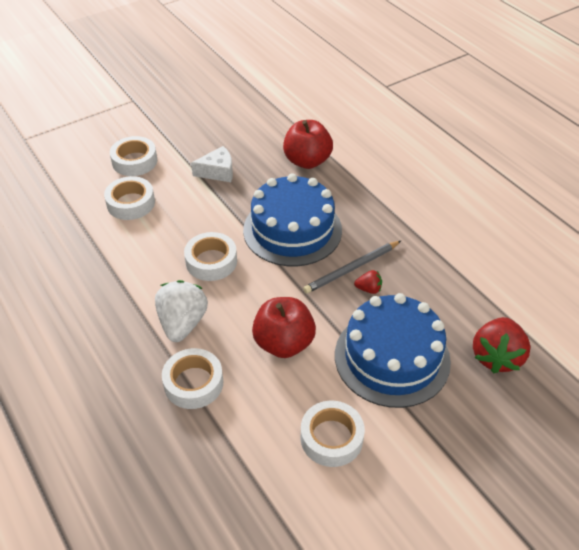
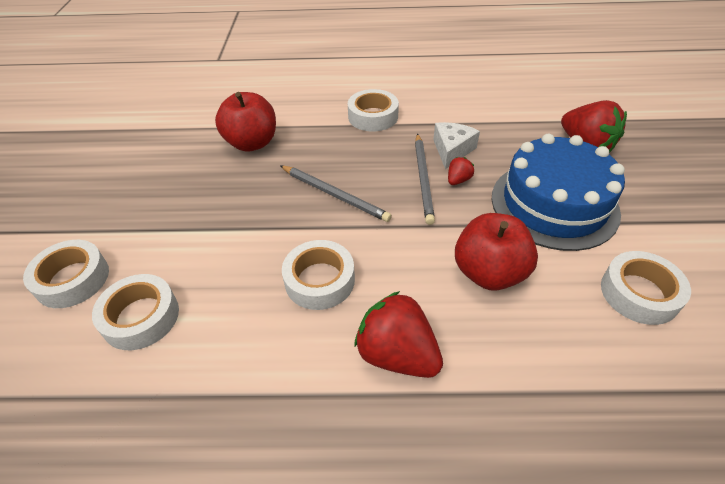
camera: 55 degrees left, 0 degrees up
white strawberry [155,280,208,342] -> red strawberry [354,291,443,378]
white tape [162,348,223,409] -> white tape moved to [348,89,399,132]
white cheese [191,146,233,182] -> white cheese moved to [433,122,480,169]
blue cake [243,173,342,266] -> grey pencil [280,165,392,222]

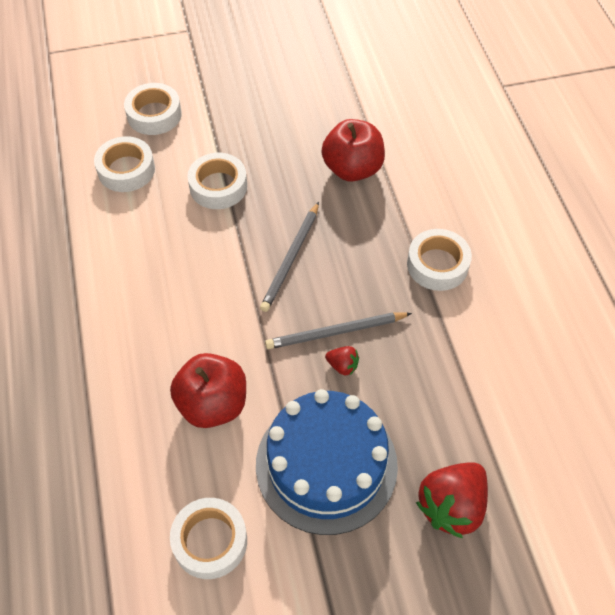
camera: 75 degrees right, 10 degrees up
white tape [282,240,355,310] -> white tape moved to [187,153,247,209]
red strawberry [354,291,443,378] -> none
white cheese [433,122,480,169] -> none

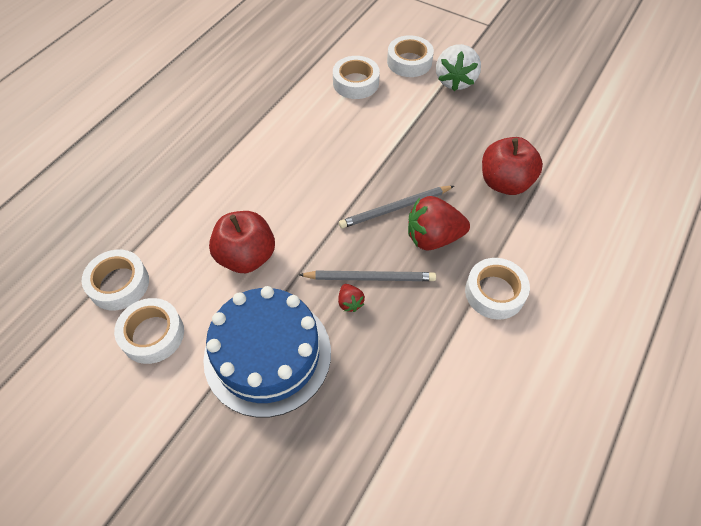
camera: 45 degrees right, 0 degrees up
white tape [187,153,247,209] -> white tape moved to [82,250,149,310]
grey pencil [265,312,412,349] -> grey pencil turned 150 degrees clockwise [299,271,436,281]
red strawberry [416,462,488,538] -> red strawberry moved to [408,196,470,251]
none -> white strawberry [436,44,481,91]

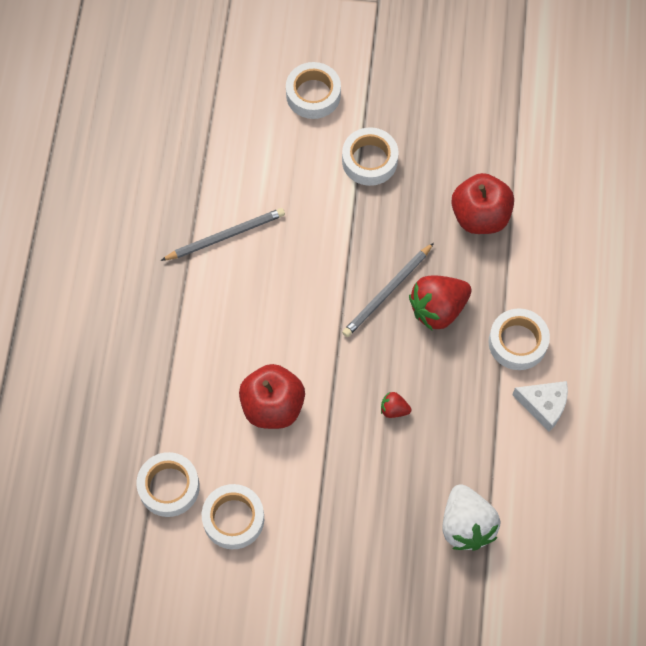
camera: 25 degrees left, 10 degrees up
blue cake [203,286,331,418] -> none
grey pencil [299,271,436,281] -> grey pencil moved to [161,208,285,261]
white tape [333,56,380,99] -> white tape moved to [342,127,399,186]
red strawberry [338,284,365,312] -> red strawberry turned 150 degrees clockwise [381,392,411,418]
white strawberry [436,44,481,91] -> white strawberry moved to [442,484,500,551]
none -> white cheese [512,381,568,432]

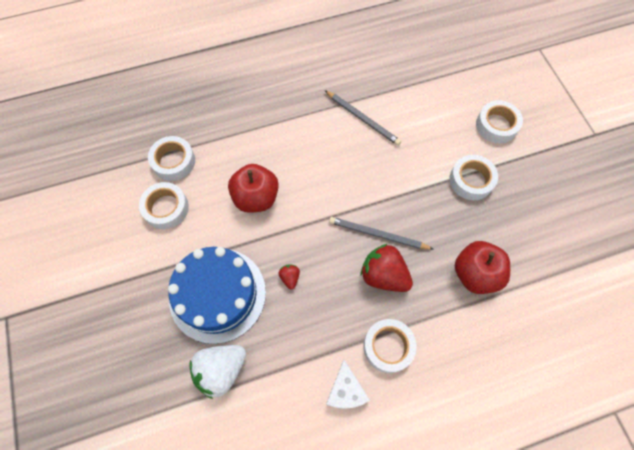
camera: 65 degrees right, 0 degrees up
none -> blue cake [168,247,266,344]

